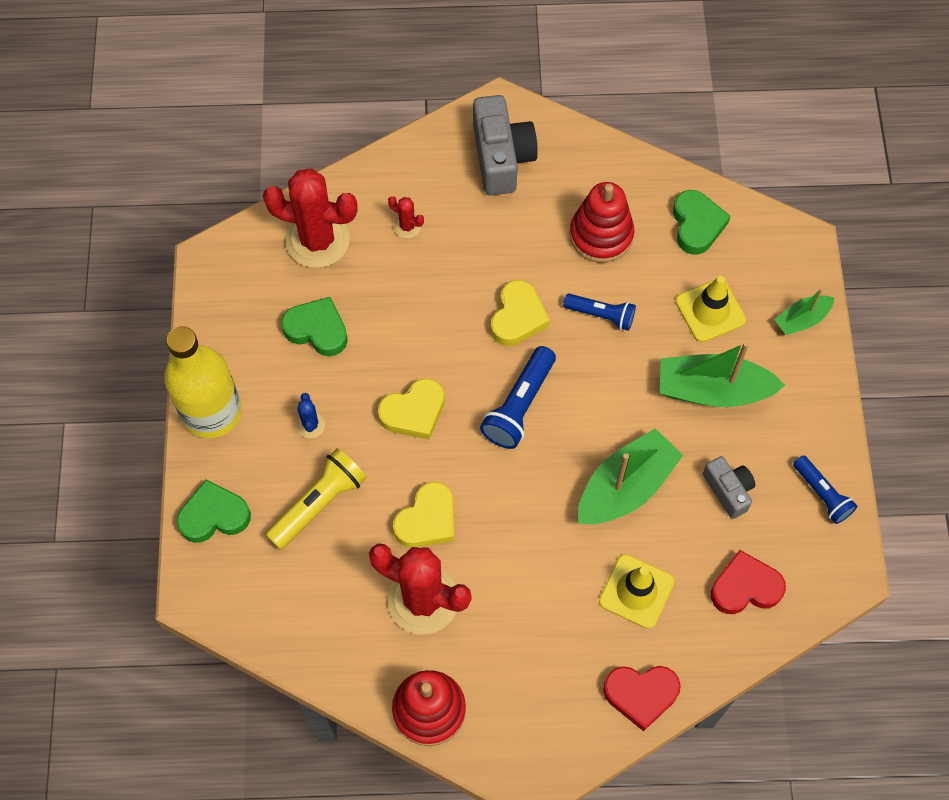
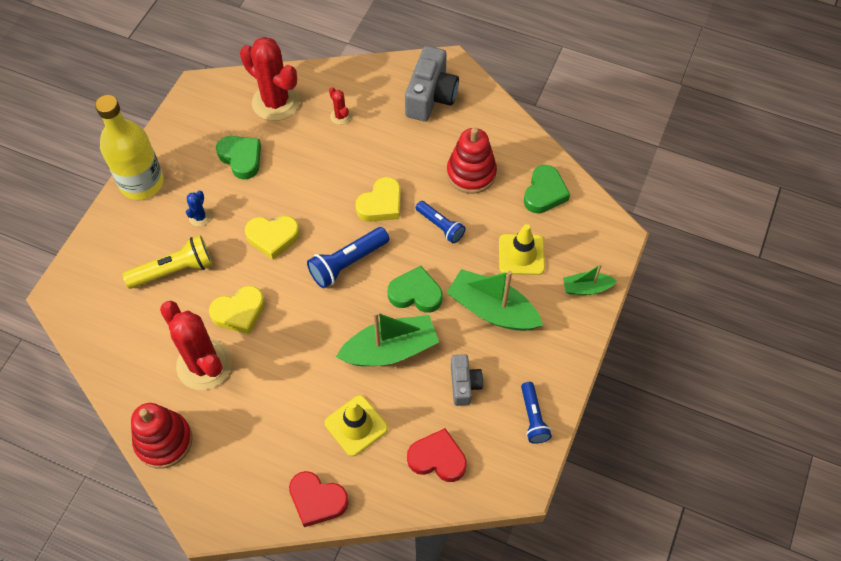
camera: 25 degrees right, 5 degrees down
green heart [177,479,251,543] -> green heart moved to [388,266,442,313]

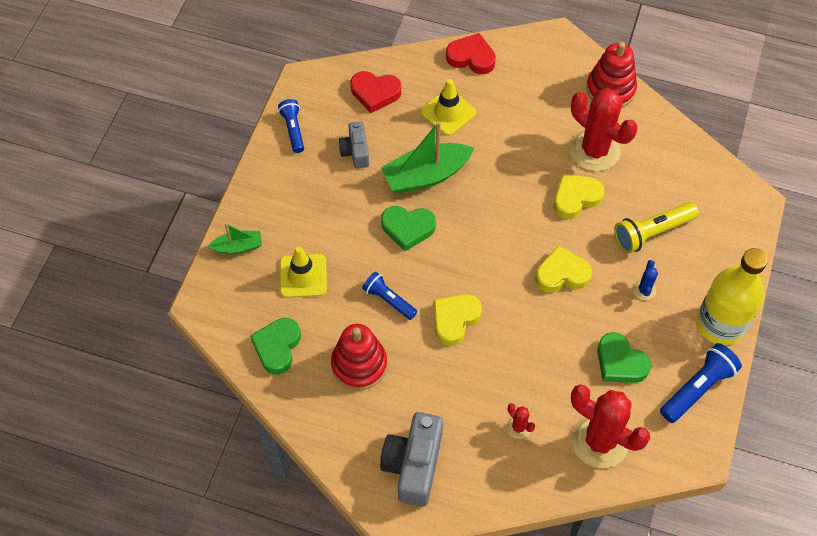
camera: 175 degrees right, 0 degrees up
blue flashlight [307,227,389,288] -> blue flashlight moved to [660,343,742,423]
green boat [446,269,543,331] -> none

